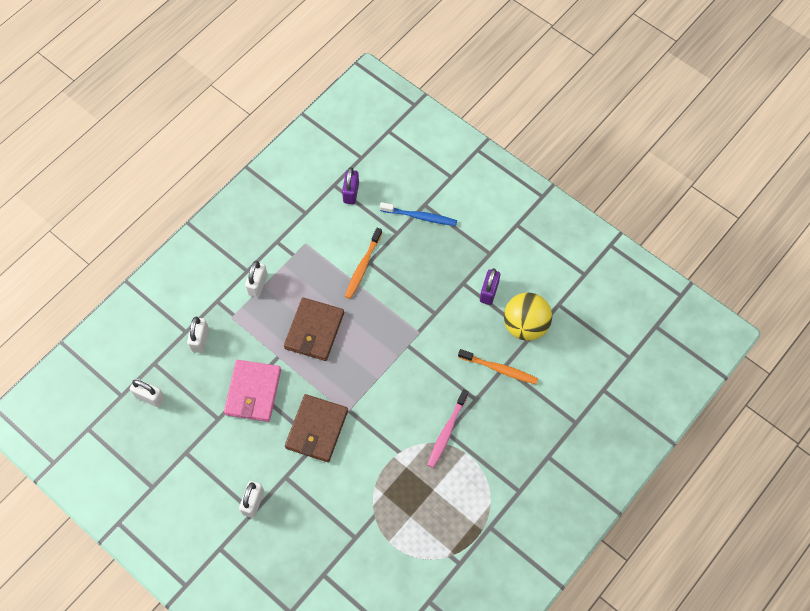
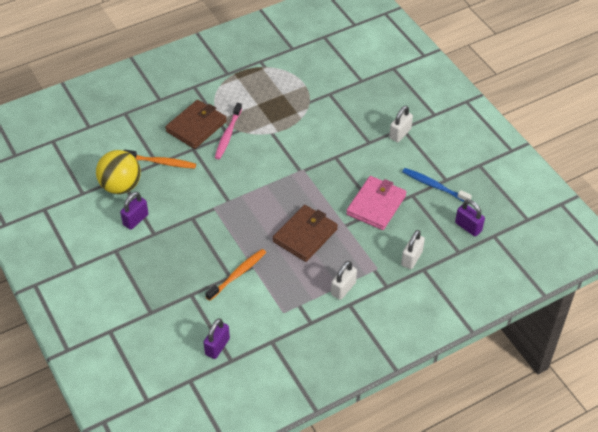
camera: 160 degrees left, 15 degrees down
white padlock [130,379,165,407] -> purple padlock [455,199,485,236]
brown wallet [285,394,348,462] -> brown wallet moved to [165,100,227,149]
blue toothbrush [380,202,457,226] -> blue toothbrush moved to [402,168,472,202]
pink toothbrush [427,389,469,468] -> pink toothbrush turned 150 degrees clockwise [215,103,242,159]
orange toothbrush [458,349,538,384] -> orange toothbrush turned 150 degrees clockwise [124,150,196,169]

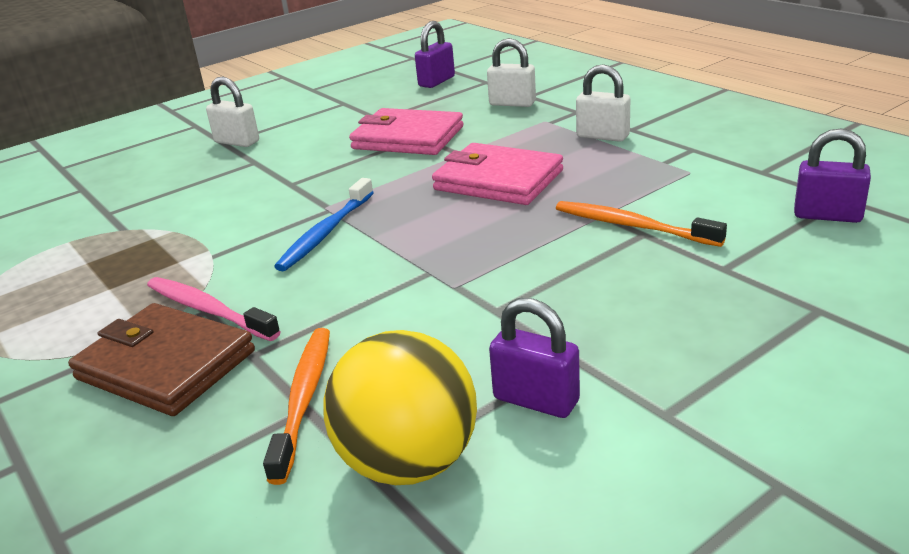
camera: 95 degrees left, 20 degrees down
pink toothbrush [215,103,242,159] -> pink toothbrush turned 150 degrees counterclockwise [147,277,281,341]
brown wallet [273,205,338,262] -> pink wallet [432,143,563,205]
blue toothbrush [402,168,472,202] -> blue toothbrush moved to [274,178,374,271]

